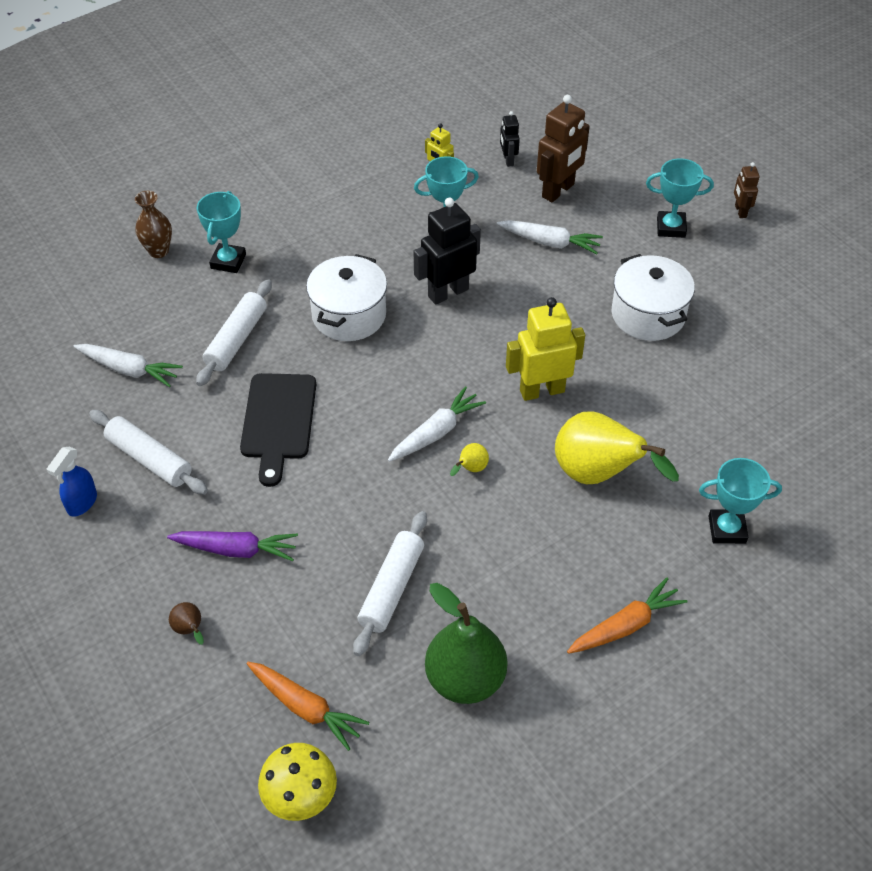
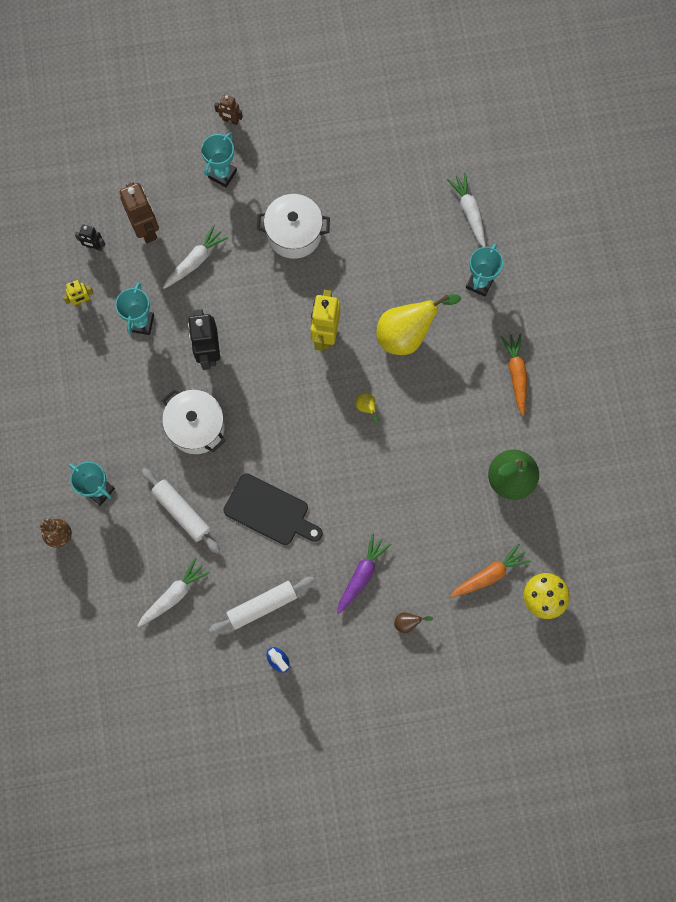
camera: 65 degrees left, 25 degrees up
white rolling pin [353,511,427,656] -> none
white carrot [388,386,486,462] -> white carrot moved to [447,173,486,247]

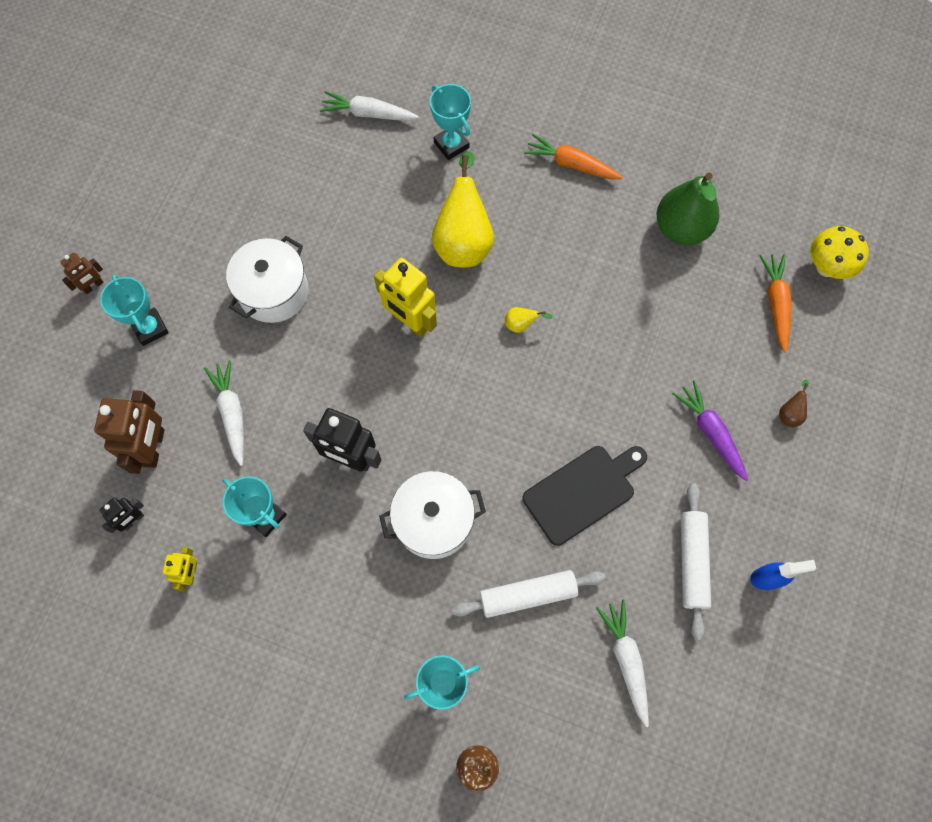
camera: 60 degrees left, 5 degrees down
brown robot [120,182,159,243] -> brown robot turned 90 degrees clockwise [94,390,165,474]

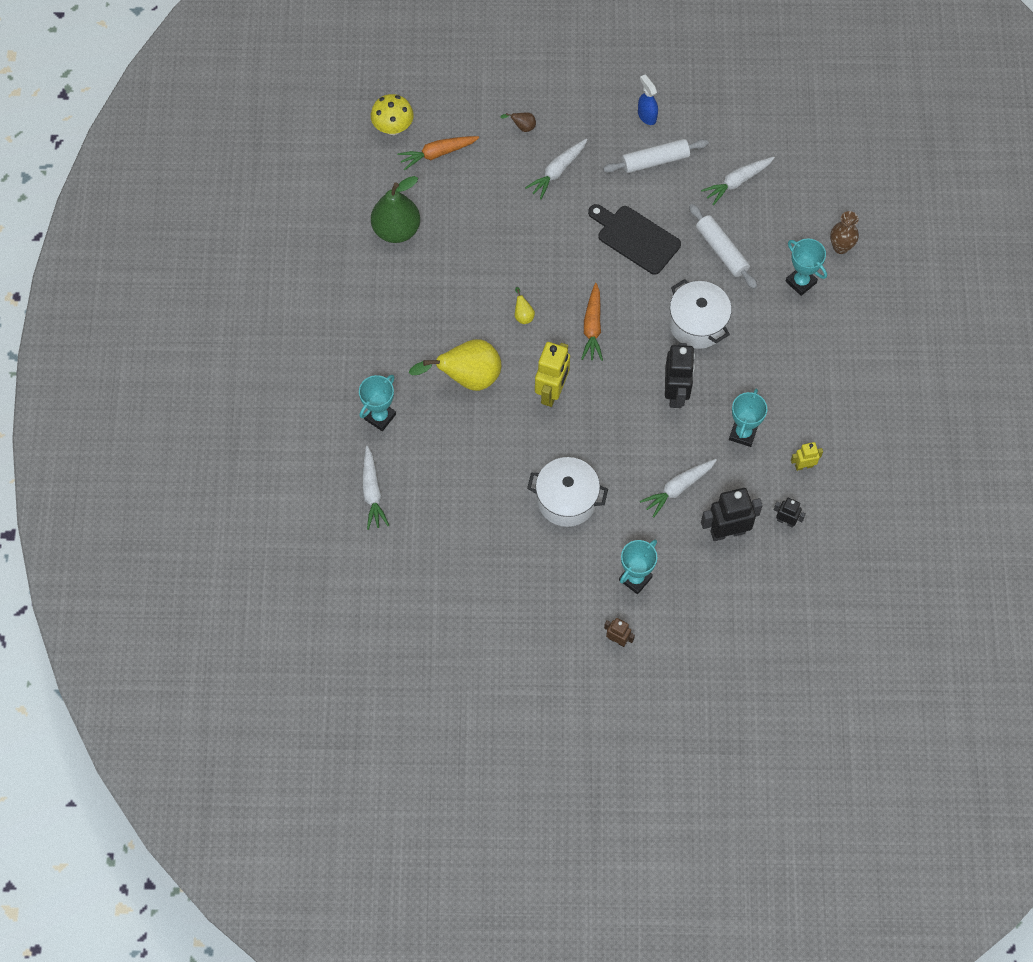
camera: 110 degrees left, 5 degrees down
brown robot [94,390,165,474] -> black robot [701,488,763,541]
orange carrot [524,134,623,179] -> orange carrot moved to [581,283,603,361]
purple carrot [672,380,748,481] -> white carrot [525,139,587,199]

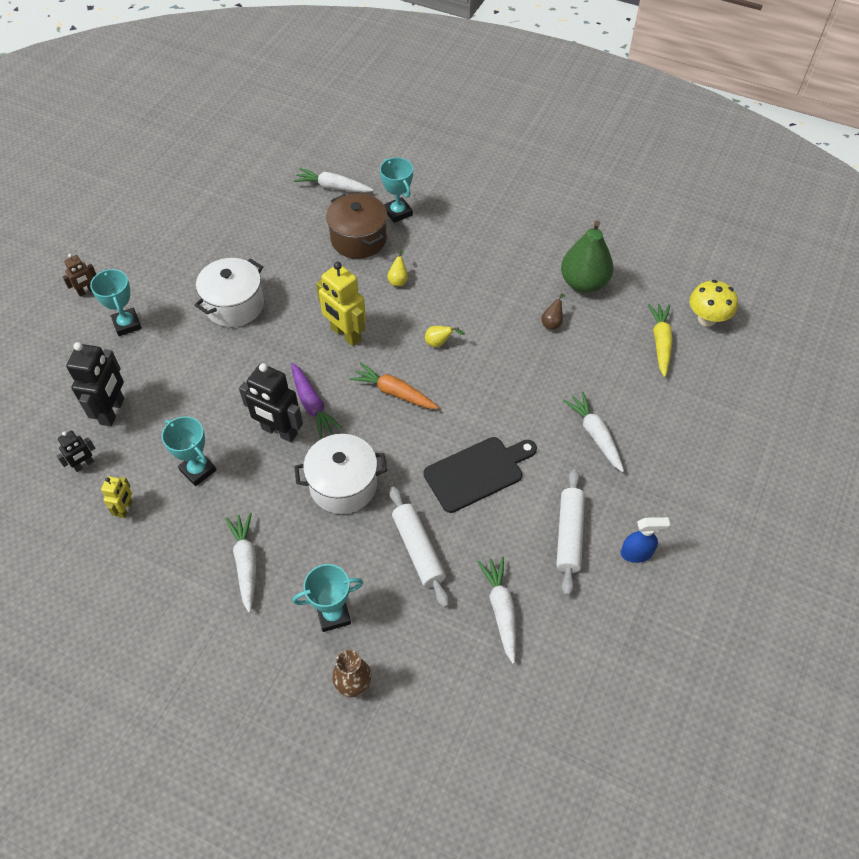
camera: 115 degrees right, 10 degrees down
orange carrot [397,136,479,170] -> yellow carrot [648,304,673,377]
yellow pear [409,339,501,391] -> yellow pear [387,250,408,286], size x0.41
brown pear [500,112,536,132] -> brown pear moved to [541,293,565,330]
white carrot [640,459,717,518] -> white carrot moved to [225,512,257,613]
white rolling pin [689,204,757,289] -> white rolling pin turned 75 degrees clockwise [390,486,449,608]
none -> purple carrot [291,363,342,438]
none -> brown pot [326,193,387,259]

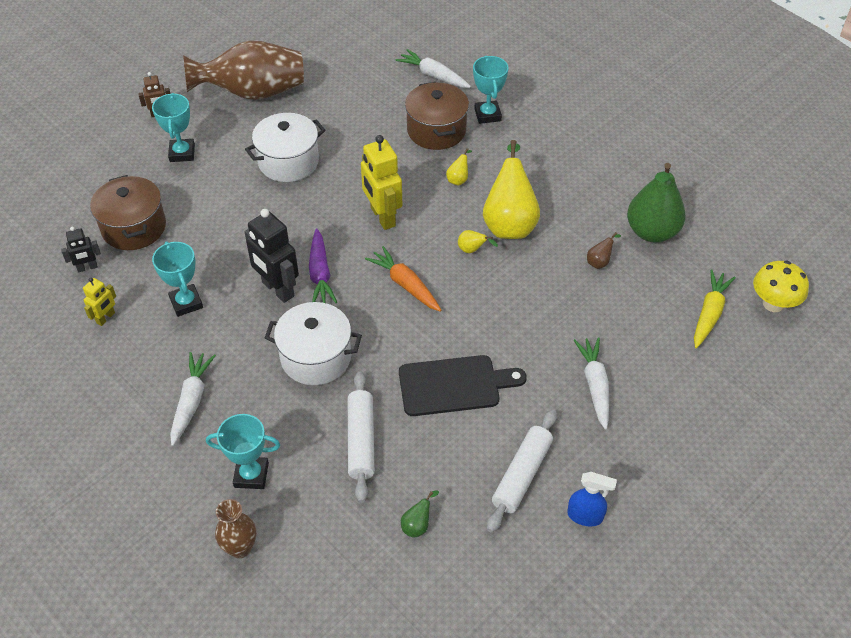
camera: 20 degrees right, 5 degrees down
black robot [66,342,124,426] -> brown pot [90,175,166,250]
white carrot [478,557,516,664] -> green pear [401,490,439,538]
none -> brown vase [183,40,304,100]
none -> yellow pear [483,140,540,239]

